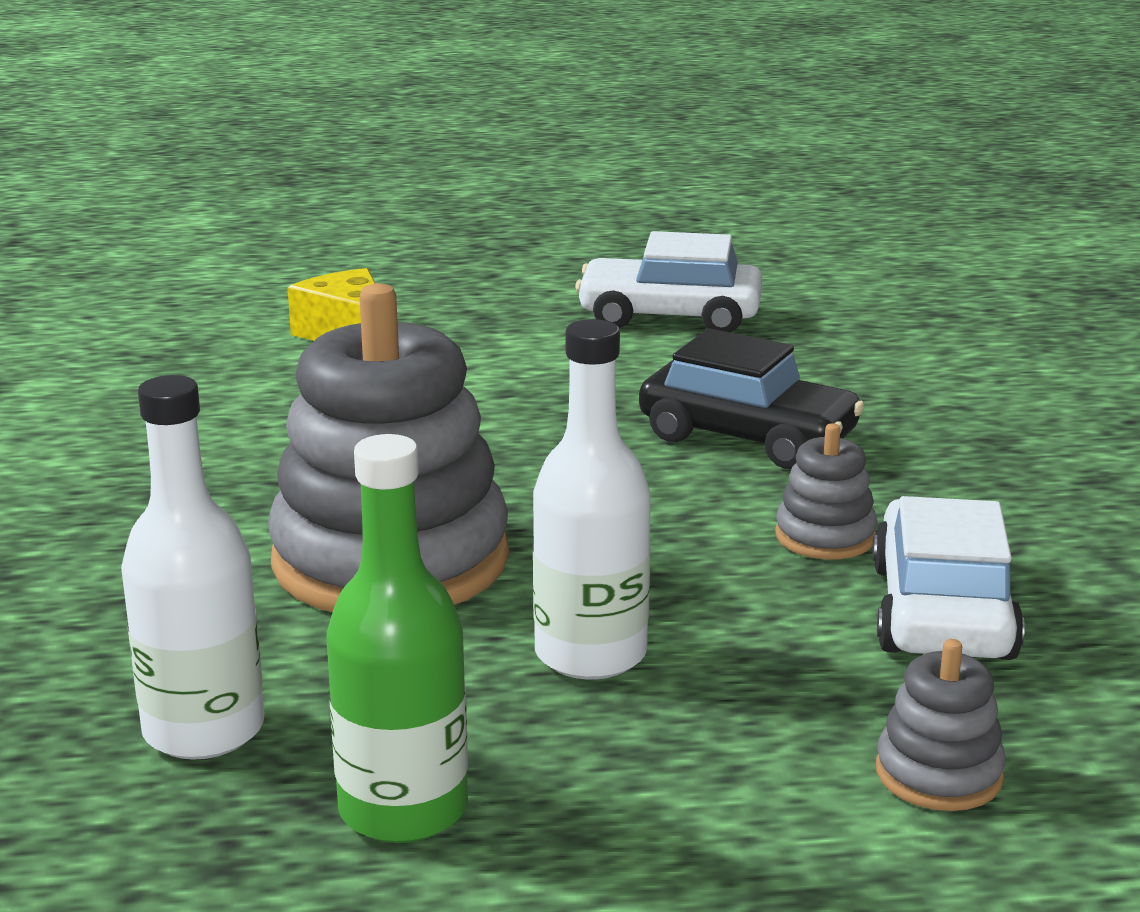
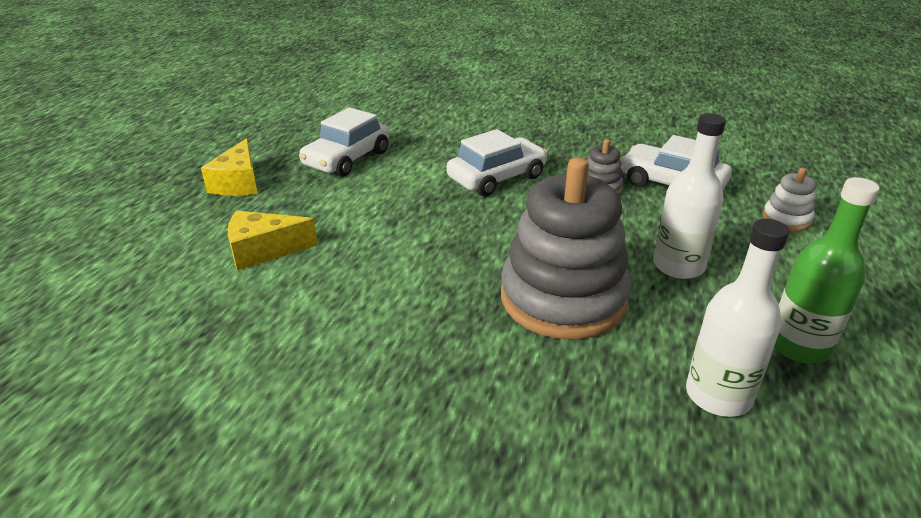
camera: 65 degrees left, 10 degrees up
black car [639,329,864,469] -> white car [447,129,548,196]
grey stacking toy [876,639,1006,811] -> white stacking toy [763,168,816,231]
none -> yellow cheese [201,138,258,196]

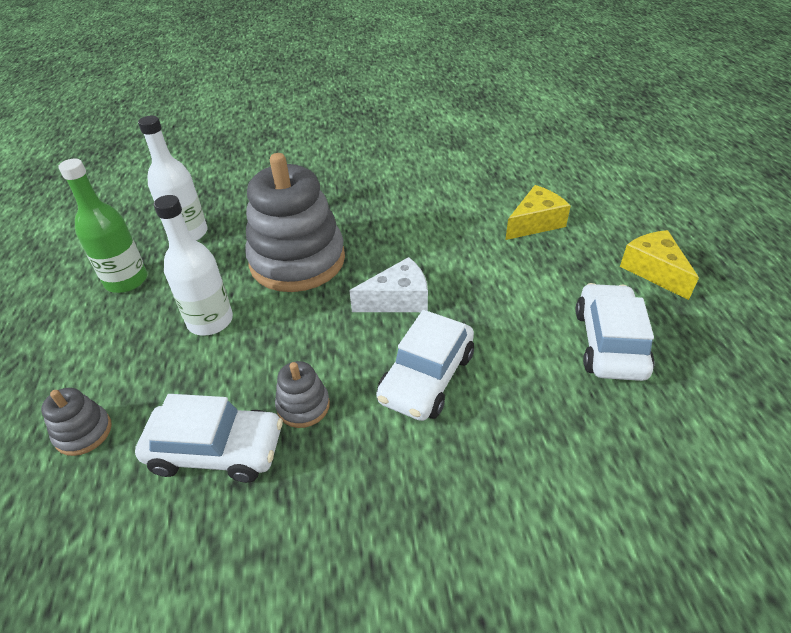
camera: 155 degrees right, 10 degrees up
white stacking toy [763,168,816,231] -> grey stacking toy [41,388,112,456]
none -> white cheese [349,257,428,312]

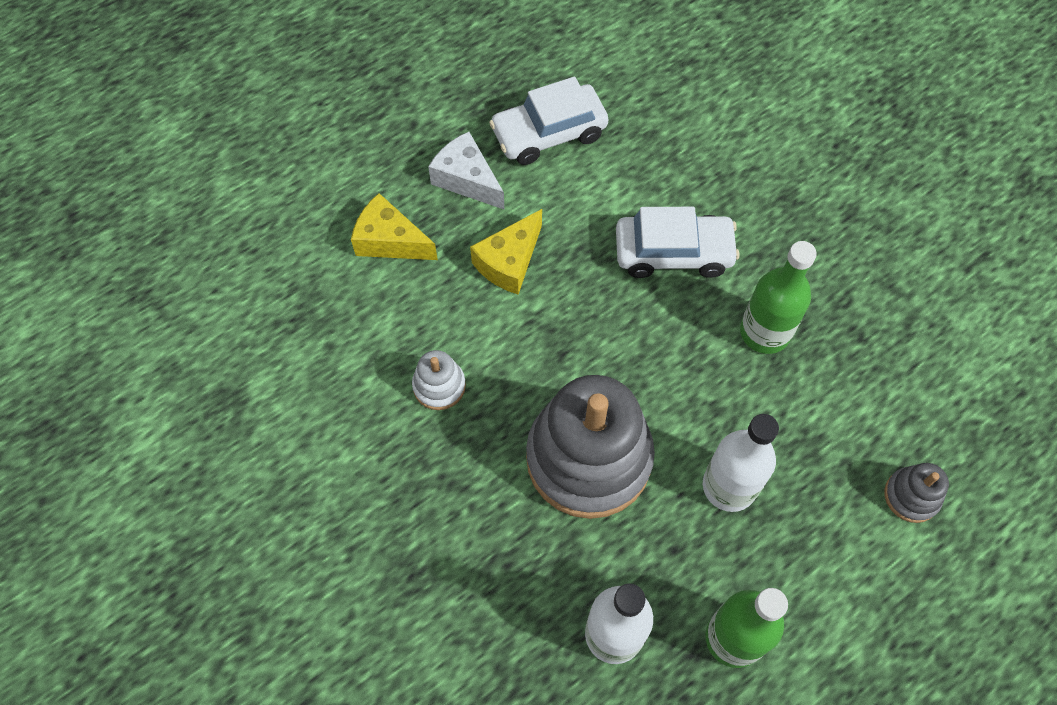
camera: 120 degrees left, 20 degrees up
white car [135,394,283,483] -> none
grey stacking toy [275,361,330,428] -> green bottle [740,241,817,354]
white cheese [349,257,428,312] -> white cheese moved to [428,132,505,210]
yellow cheese [620,230,699,300] -> yellow cheese moved to [470,209,542,295]
none -> white stacking toy [412,350,466,410]

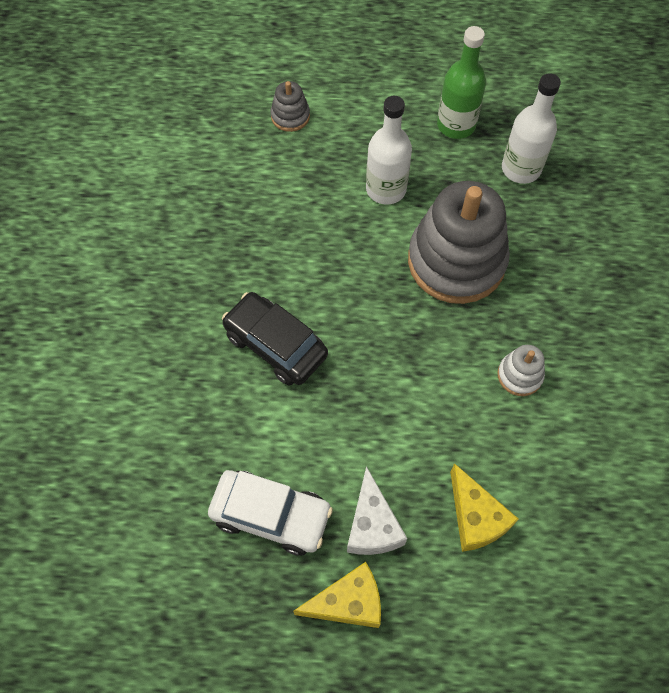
camera: 140 degrees left, 0 degrees up
yellow cheese [470,209,542,295] -> yellow cheese moved to [293,562,381,628]
white car [616,207,740,278] -> black car [222,292,328,386]
green bottle [740,241,817,354] -> none

